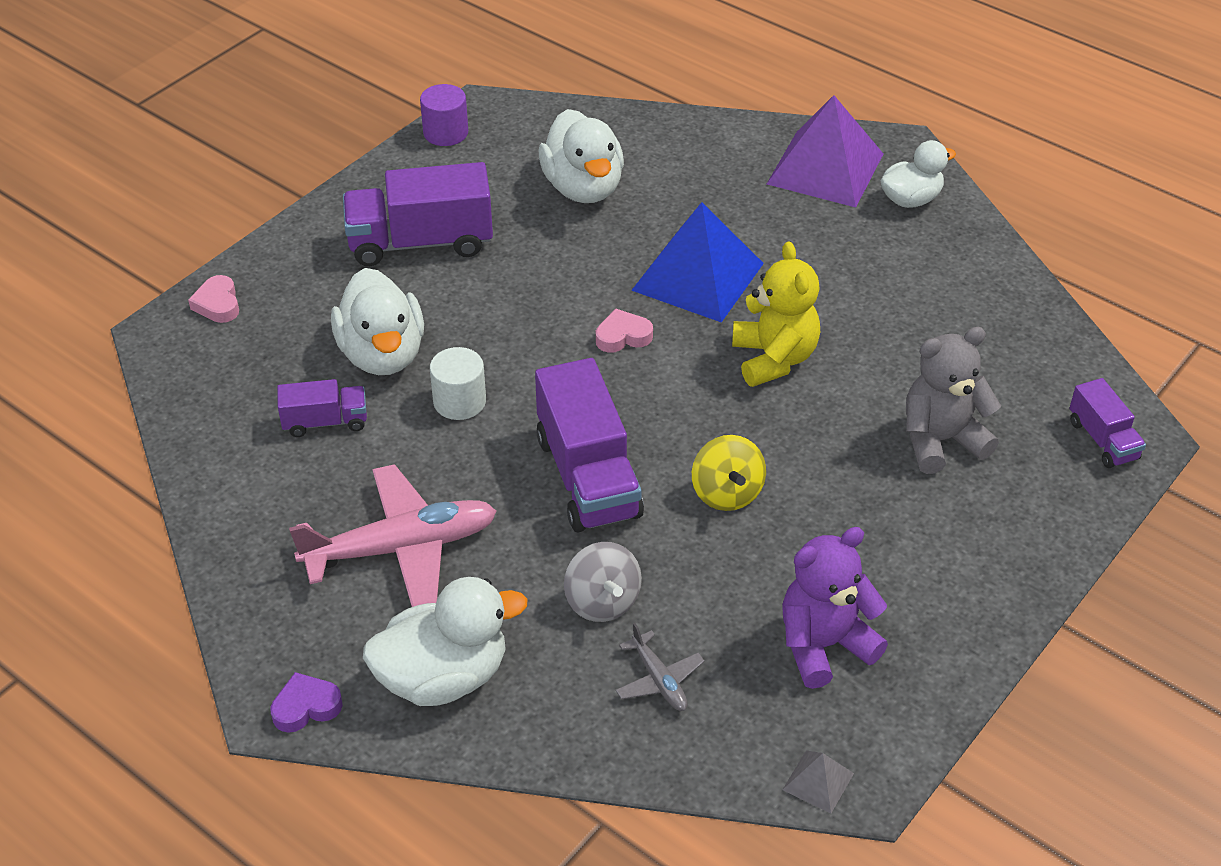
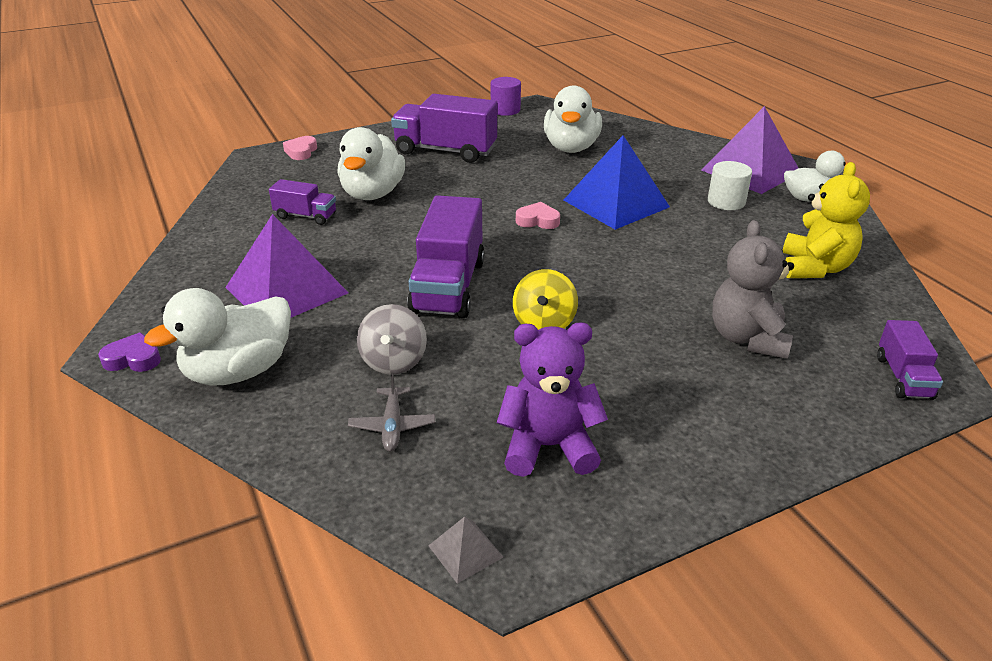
camera: 25 degrees right, 10 degrees down
pink plane [289,464,497,607] -> purple pyramid [225,214,348,318]
white duck [363,577,527,706] -> white duck turned 135 degrees clockwise [144,288,291,386]
white cylinder [430,347,486,420] -> white cylinder moved to [708,161,752,210]
yellow teddy bear [732,242,820,387] -> yellow teddy bear moved to [783,162,870,278]
grey teddy bear [906,327,1001,474] -> grey teddy bear turned 90 degrees counterclockwise [712,220,794,359]

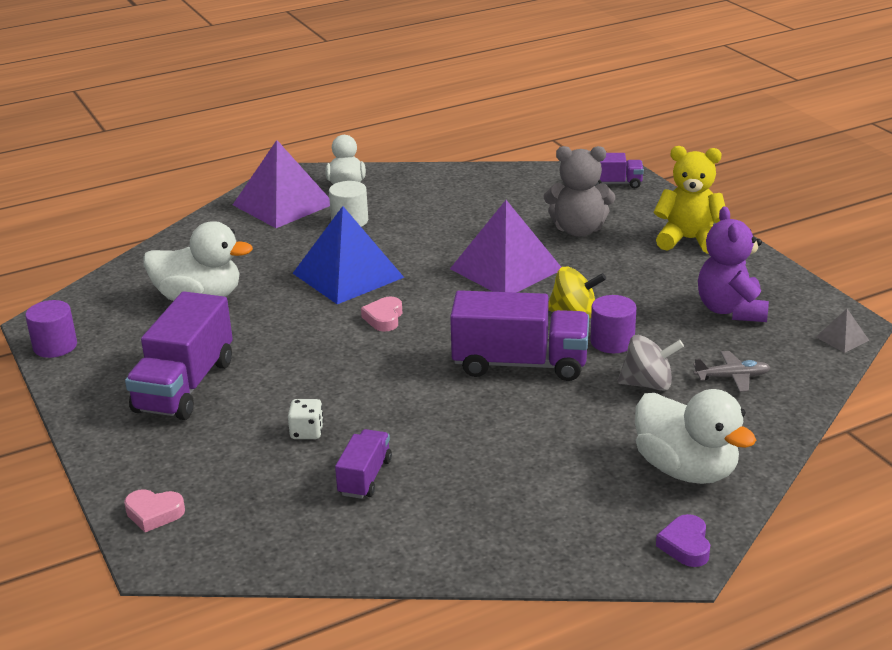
camera: 90 degrees left, 5 degrees down
purple pyramid [225,214,348,318] -> purple pyramid moved to [450,200,561,293]
white duck [337,127,405,200] -> white dice [288,399,324,439]
yellow teddy bear [783,162,870,278] -> yellow teddy bear moved to [654,146,726,254]
none -> purple cylinder [590,295,636,353]

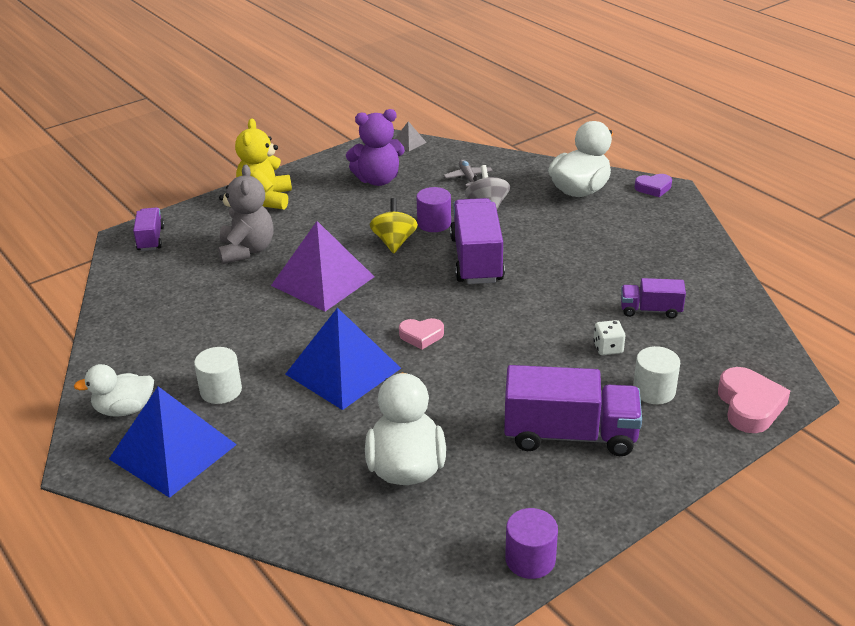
camera: 100 degrees left, 5 degrees up
pink heart [124,489,185,532] -> pink heart [718,367,790,433], size x1.60
purple pyramid [233,140,330,228] -> blue pyramid [109,386,237,498]
none -> white cylinder [633,346,680,404]

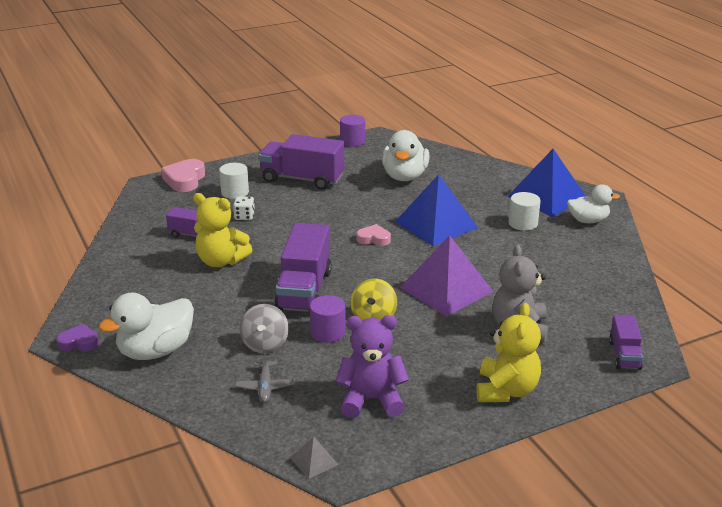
camera: 170 degrees left, 5 degrees down
none -> yellow teddy bear [193,193,253,267]

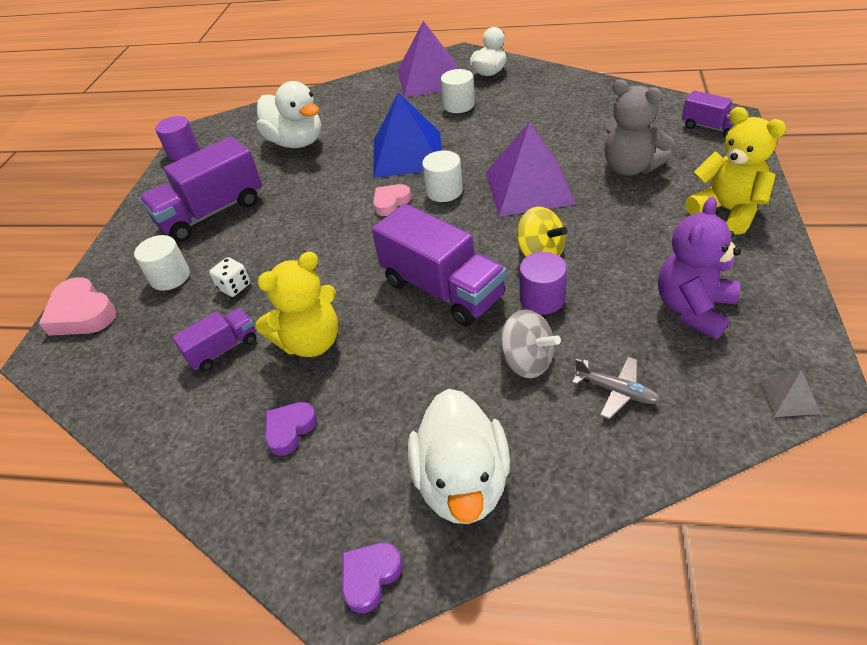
camera: 50 degrees left, 15 degrees up
blue pyramid [508,149,586,217] -> purple pyramid [398,21,457,98]
none -> purple heart [265,402,317,456]
none -> white cylinder [422,150,463,202]

